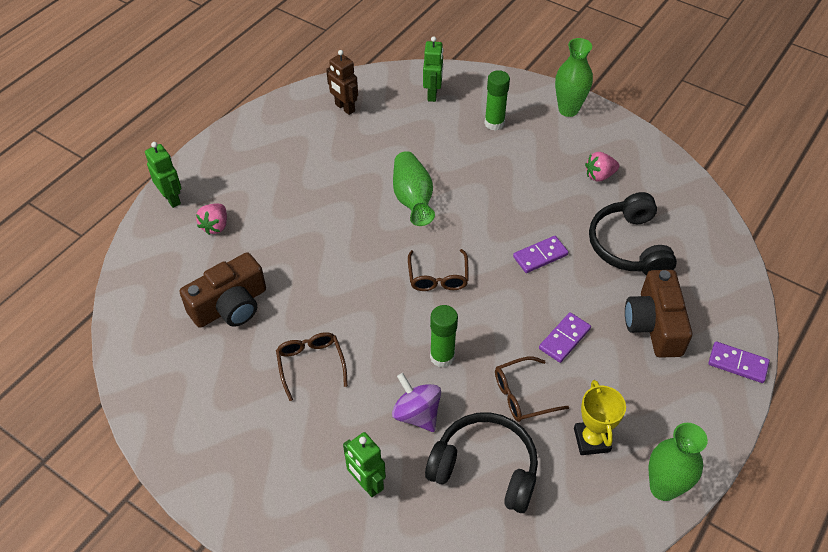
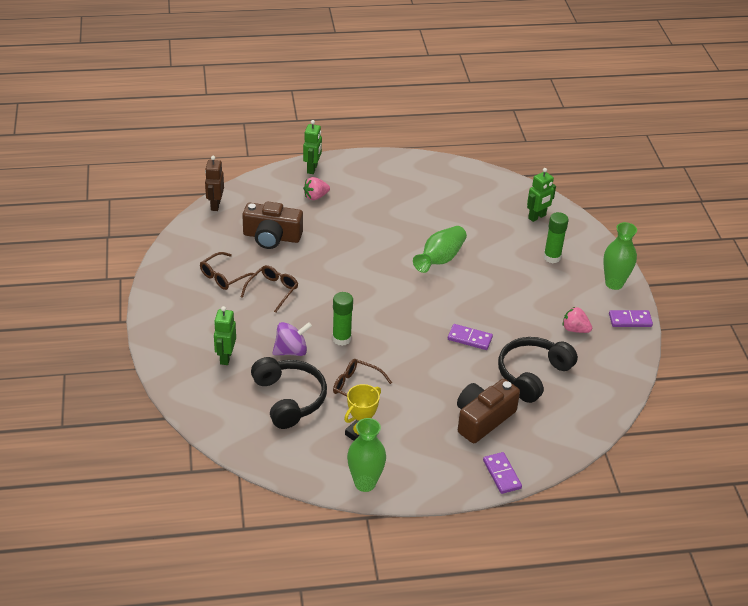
camera: 45 degrees right, 10 degrees down
brown robot [326,50,358,115] -> brown robot moved to [205,156,224,211]
purple spinning top [392,373,441,432] -> purple spinning top turned 60 degrees clockwise [272,322,312,356]
brown glasses [408,249,469,291] -> brown glasses moved to [200,252,254,290]
purple domino [539,312,591,363] -> purple domino moved to [609,310,653,327]

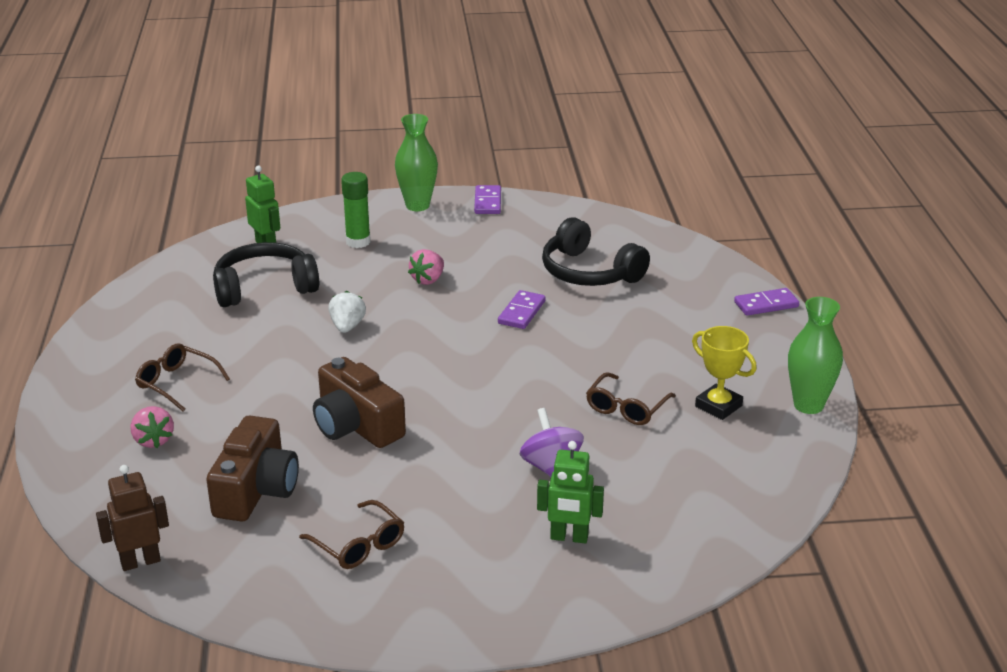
camera: 85 degrees left, 10 degrees down
brown robot [205,156,224,211] -> brown robot turned 150 degrees clockwise [96,465,169,571]
brown glasses [241,265,298,313] -> brown glasses moved to [135,343,230,411]
black headphones [251,357,327,429] -> black headphones moved to [213,242,319,307]
green robot [303,120,322,174] -> none
green glue stick [332,292,353,346] -> none
green vase [413,226,467,273] -> white strawberry [328,291,366,333]
brown camera [457,379,520,443] -> brown camera moved to [313,357,406,448]
pink strawberry [563,307,592,333] -> pink strawberry moved to [408,249,444,285]

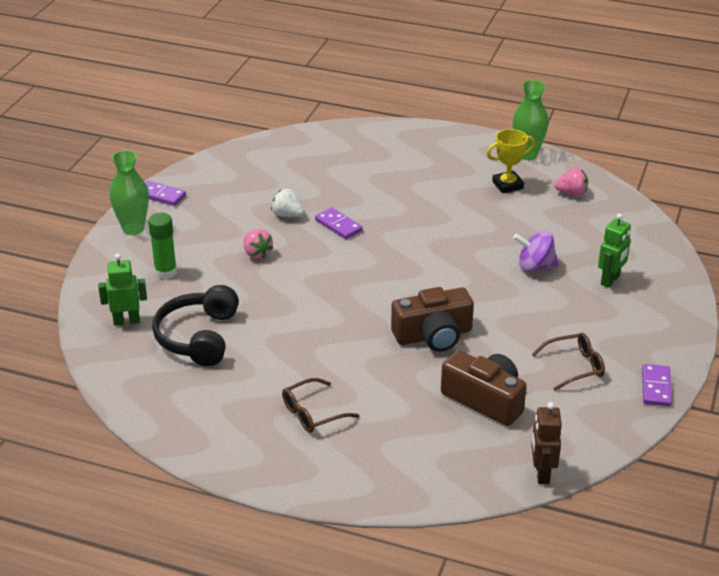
camera: 65 degrees left, 5 degrees up
pink strawberry [131,406,174,448] -> pink strawberry moved to [555,168,588,196]
white strawberry [328,291,366,333] -> white strawberry moved to [271,189,304,217]
black headphones [542,217,650,286] -> none
brown glasses [586,372,676,425] -> none
purple domino [734,288,799,316] -> purple domino moved to [642,364,672,406]

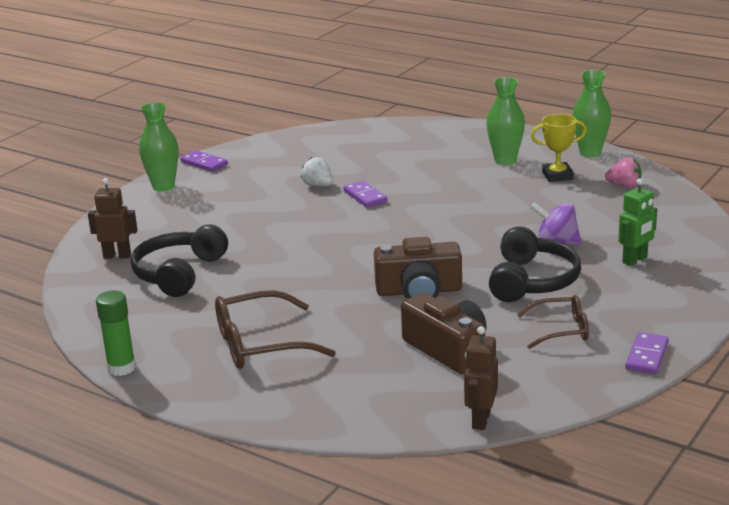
camera: 15 degrees right, 10 degrees down
green robot [98,254,147,326] -> brown robot [88,178,138,259]
green glue stick [148,213,177,279] -> green glue stick moved to [96,290,136,376]
pink strawberry [243,229,273,259] -> none
brown glasses [282,378,359,433] -> brown glasses [215,290,336,369], size x1.62
none -> green vase [486,77,525,165]
none -> black headphones [489,226,581,302]

